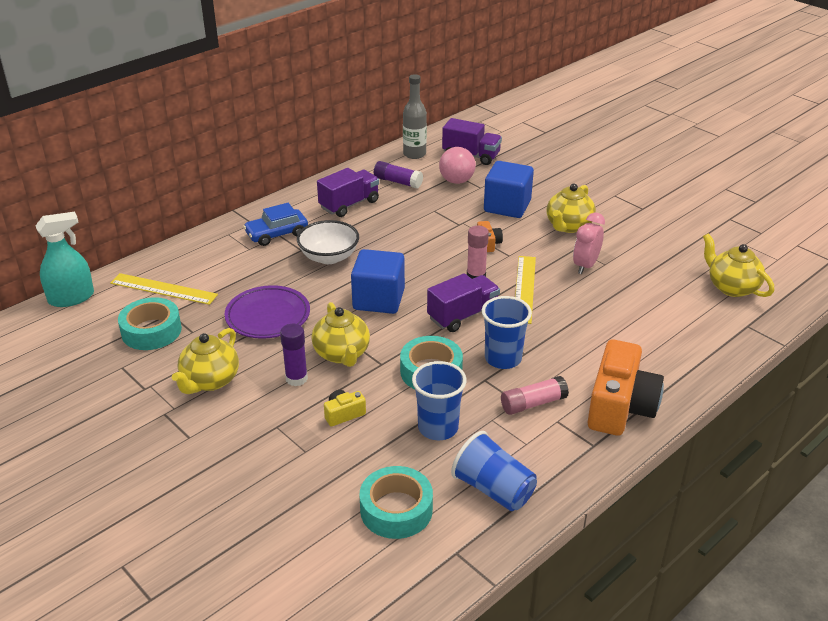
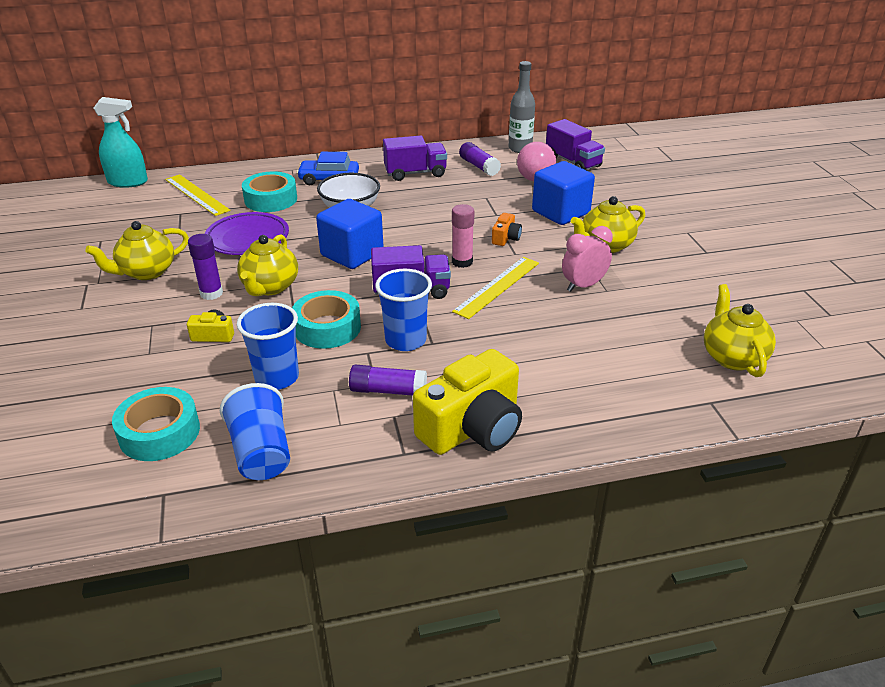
camera: 30 degrees right, 0 degrees up
turquoise tape [118,297,182,350] -> turquoise tape moved to [242,171,297,212]
pink glue stick [501,376,569,415] -> purple glue stick [349,365,427,396]
orange camera [588,339,664,436] -> yellow camera [413,349,522,455]

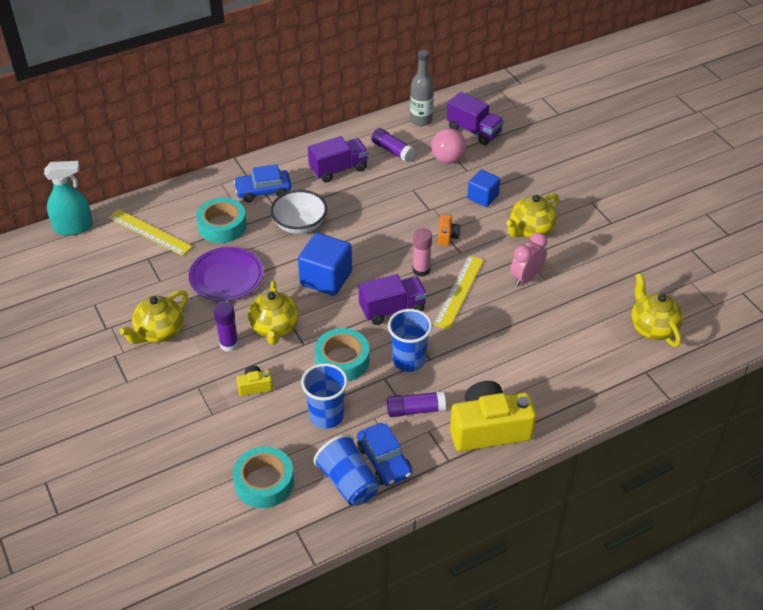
camera: 15 degrees left, 10 degrees up
yellow camera [413,349,522,455] -> yellow camera turned 135 degrees counterclockwise [450,381,536,452]
blue cube [532,161,595,225] -> blue cube [467,170,500,207], size x0.63
none -> blue car [357,423,412,486]

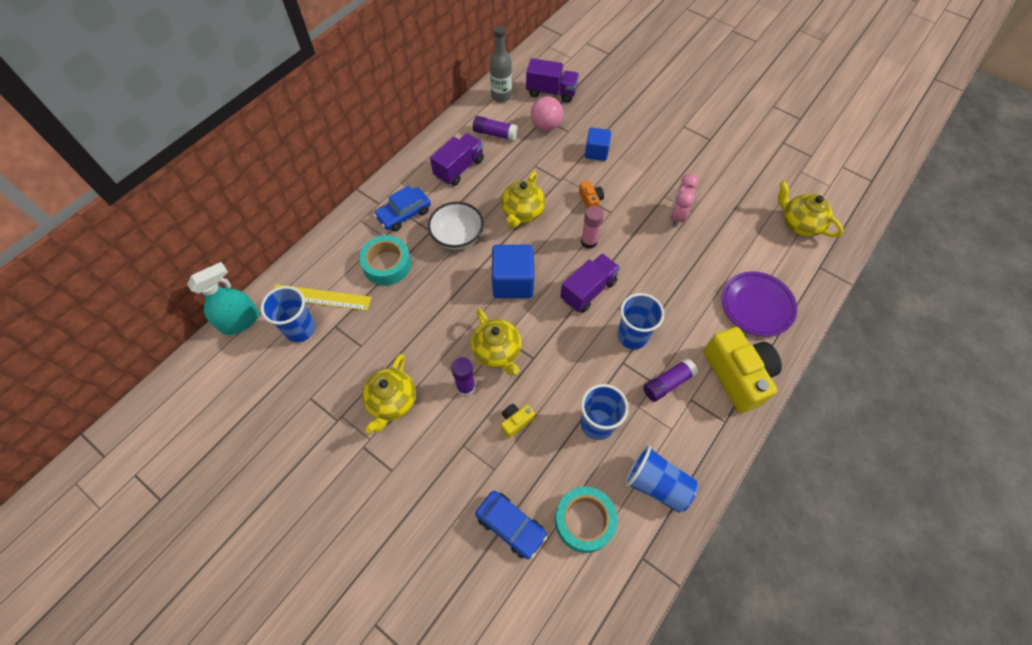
camera: 25 degrees left, 15 degrees up
purple plate [189,247,263,301] -> purple plate moved to [722,271,797,337]
turquoise tape [315,328,369,381] -> none
blue car [357,423,412,486] -> blue car moved to [475,491,547,559]
yellow ruler [433,255,484,330] -> none
yellow camera [450,381,536,452] -> yellow camera turned 105 degrees clockwise [704,327,782,413]
yellow teapot [506,193,559,238] -> yellow teapot moved to [501,171,545,228]
none -> blue cup [261,286,316,342]

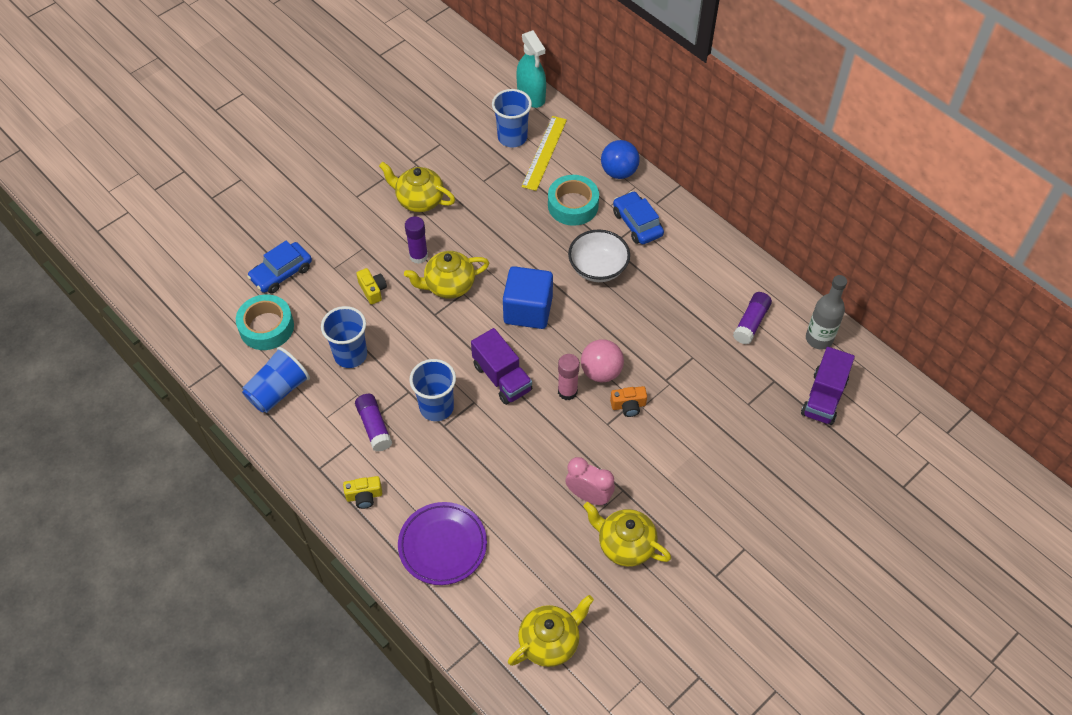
camera: 100 degrees right, 5 degrees down
purple truck [430,133,484,186] -> none
yellow teapot [501,171,545,228] -> yellow teapot moved to [583,502,671,567]
pink ball [531,96,563,131] -> pink ball moved to [581,339,624,382]
blue cube [585,128,611,161] -> none
yellow camera [704,327,782,413] -> yellow camera [343,476,382,509], size x0.44
none -> blue ball [601,140,640,179]

